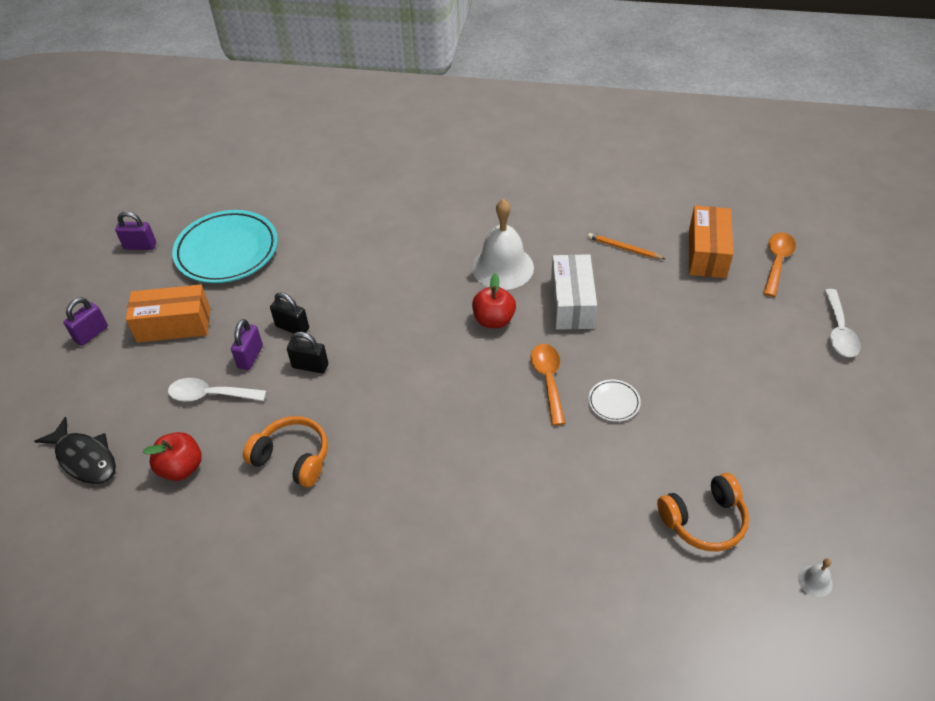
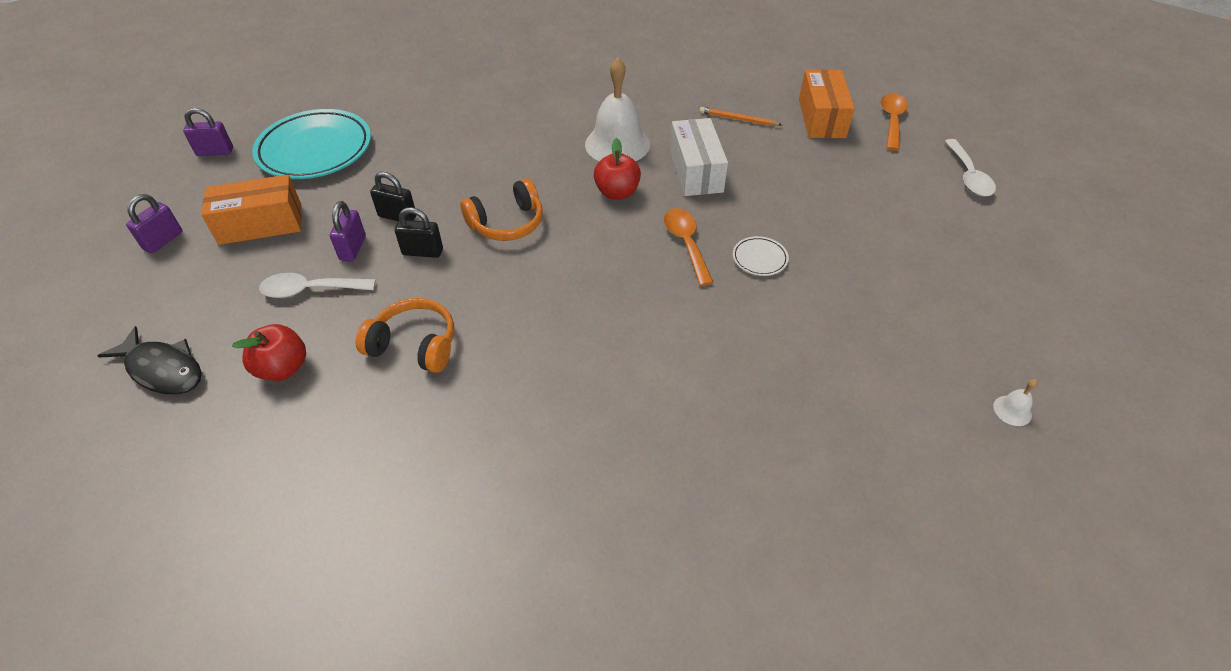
camera: 10 degrees left, 0 degrees up
orange headphones [657,473,749,551] -> orange headphones moved to [461,178,543,241]

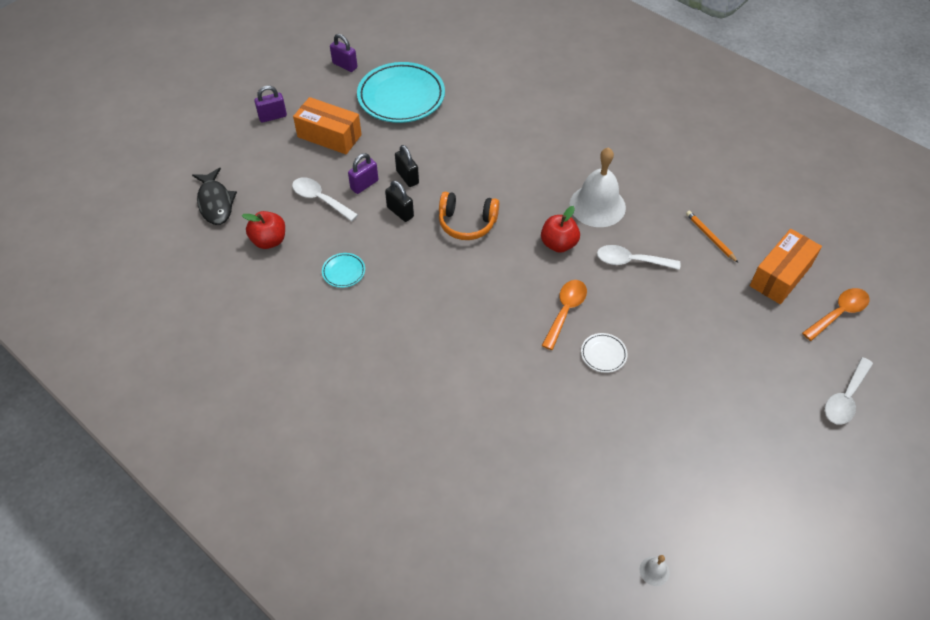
camera: 40 degrees right, 5 degrees up
orange headphones [355,298,454,373] -> turquoise plate [322,253,365,288]
white box [670,118,728,196] -> white spoon [597,245,680,270]

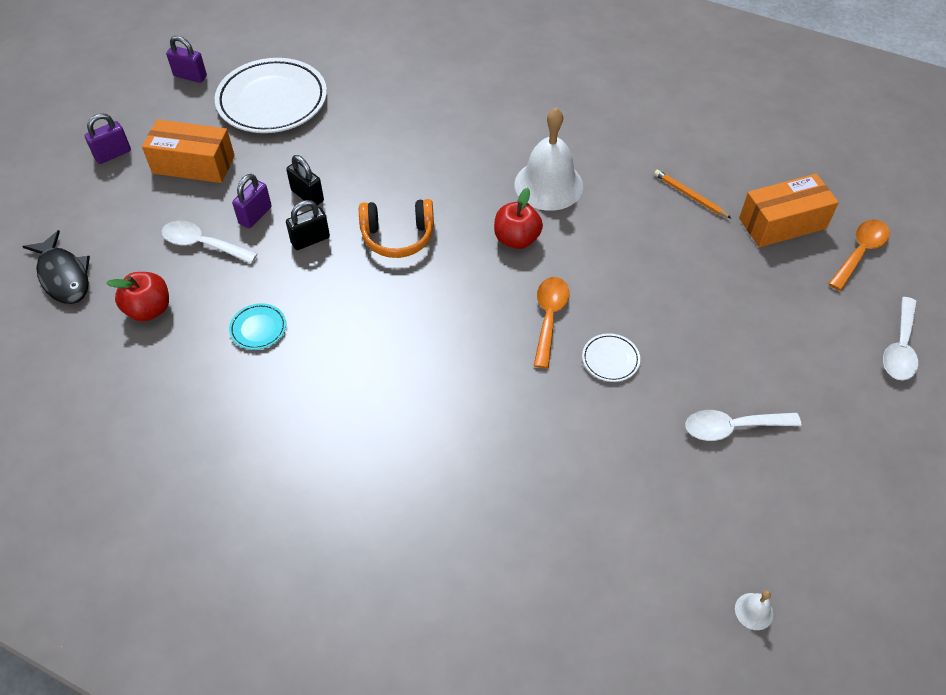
camera: 15 degrees left, 0 degrees up
turquoise plate [357,62,445,123] -> white plate [215,58,327,133]
black padlock [385,181,414,222] -> black padlock turned 60 degrees counterclockwise [286,200,330,250]
white spoon [597,245,680,270] -> white spoon moved to [685,410,801,441]
orange box [750,229,822,304] -> orange box turned 45 degrees clockwise [739,174,839,247]

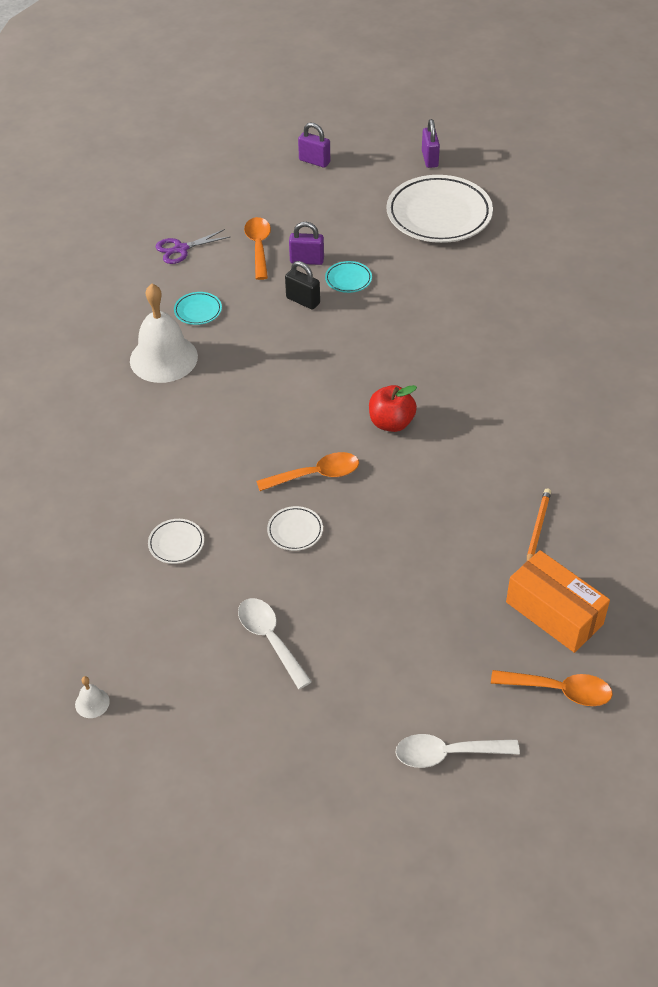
camera: 65 degrees right, 5 degrees down
black fish [22,230,90,304] -> none
red apple [107,272,169,322] -> purple scissors [155,229,231,264]
orange box [142,119,235,183] -> none
white spoon [162,221,258,264] -> orange spoon [244,217,271,280]
black padlock [286,155,324,205] -> turquoise plate [325,261,372,293]
orange headphones [359,199,434,258] -> none
white bell [514,108,583,211] -> white bell moved to [130,284,198,383]
none -> white plate [148,519,204,564]

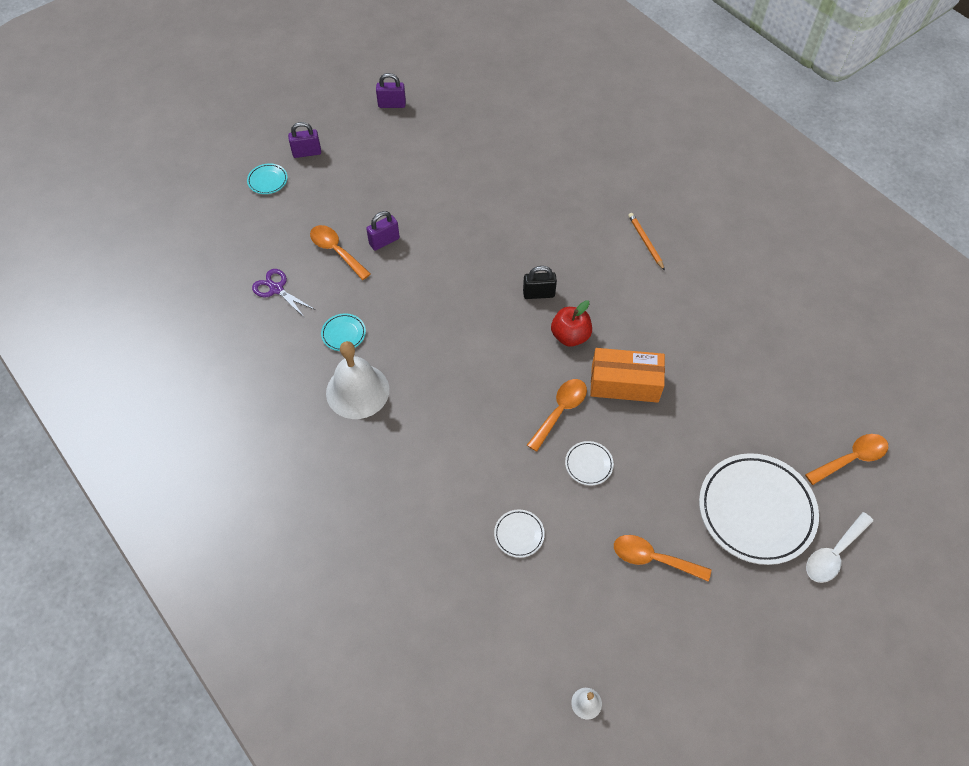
camera: 40 degrees left, 10 degrees up
purple scissors [155,229,231,264] -> purple scissors turned 105 degrees clockwise [252,269,315,318]
white spoon [238,598,312,689] -> orange spoon [614,535,711,582]
black padlock [285,261,320,310] -> black padlock moved to [523,266,557,299]
turquoise plate [325,261,372,293] -> turquoise plate moved to [247,163,288,194]
white plate [386,175,493,243] -> white plate moved to [699,453,819,565]
purple padlock [422,119,440,168] -> purple padlock turned 45 degrees counterclockwise [376,73,406,108]
orange box [506,550,610,653] -> orange box moved to [590,348,665,403]
orange pencil [527,488,551,561] -> orange pencil moved to [628,213,665,271]

